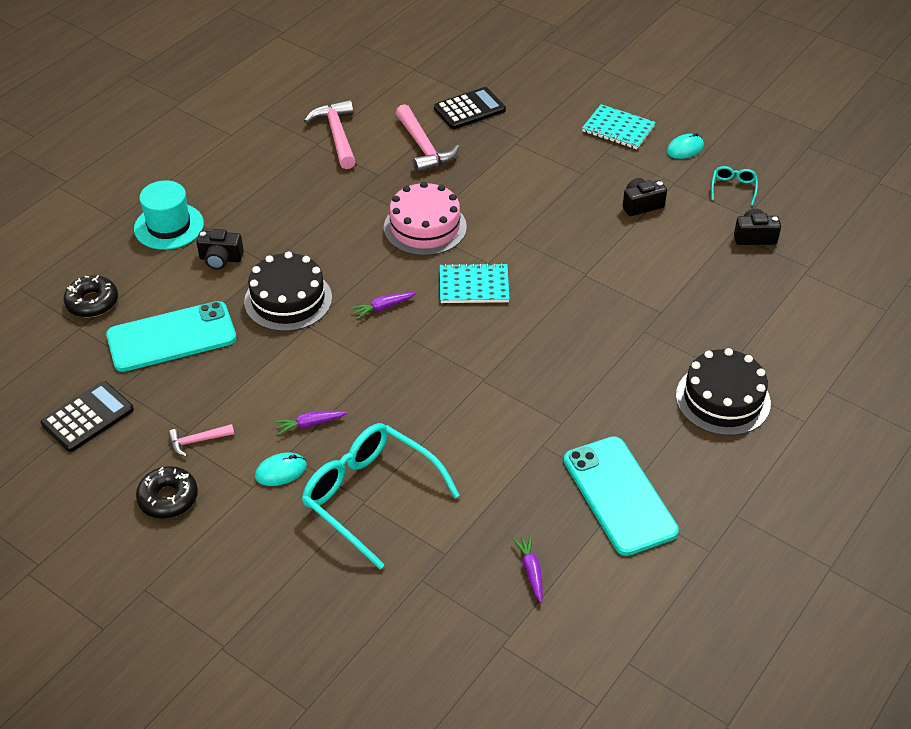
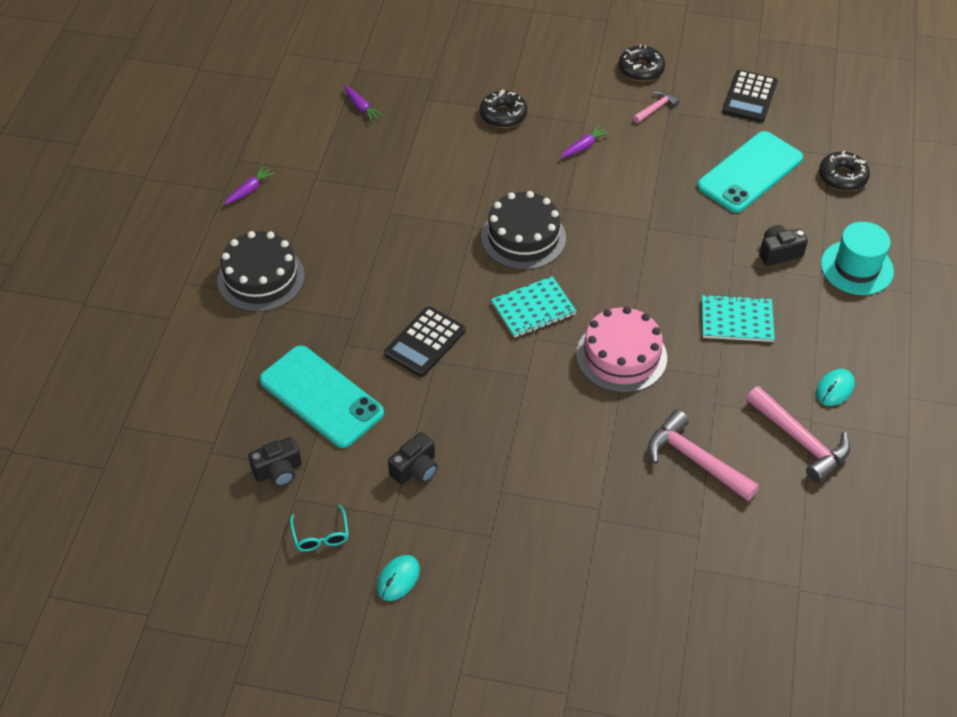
camera: 155 degrees right, 5 degrees up
black cake [244,252,332,331] -> black cake moved to [481,191,566,270]
turquoise mouse [255,452,307,486] -> turquoise mouse moved to [816,369,855,406]
turquoise glasses [302,423,460,569] -> black donut [480,89,527,128]
purple carrot [351,292,416,319] -> purple carrot moved to [224,166,275,205]
black calculator [434,87,506,129] -> black calculator moved to [384,306,465,377]
turquoise phone [564,436,679,556] -> turquoise phone moved to [260,345,384,448]
turquoise notebook [582,104,656,149] -> turquoise notebook moved to [702,294,775,342]

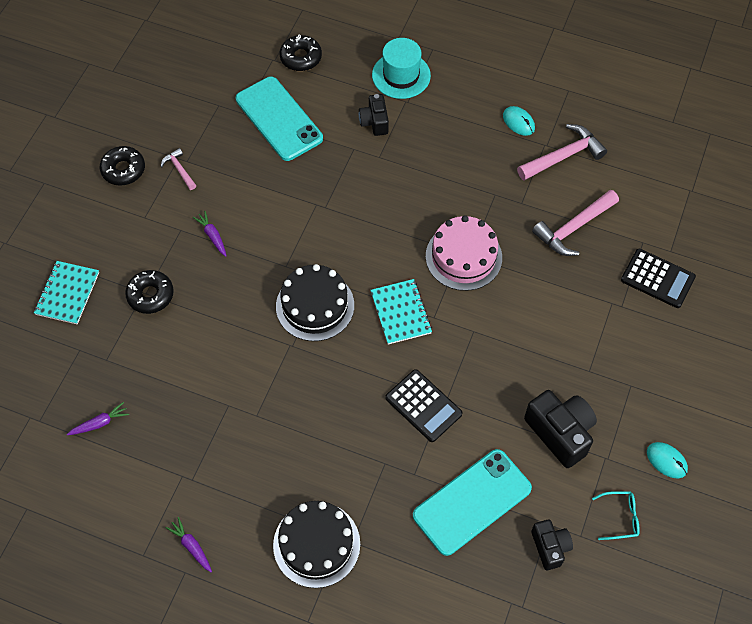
camera: 80 degrees left, 10 degrees up
black camera [388,432,438,485] -> black camera [524,390,597,468], size x1.66
turquoise notebook [702,294,775,342] -> turquoise notebook moved to [34,261,99,324]
black calculator [722,70,778,123] -> black calculator moved to [621,249,696,308]

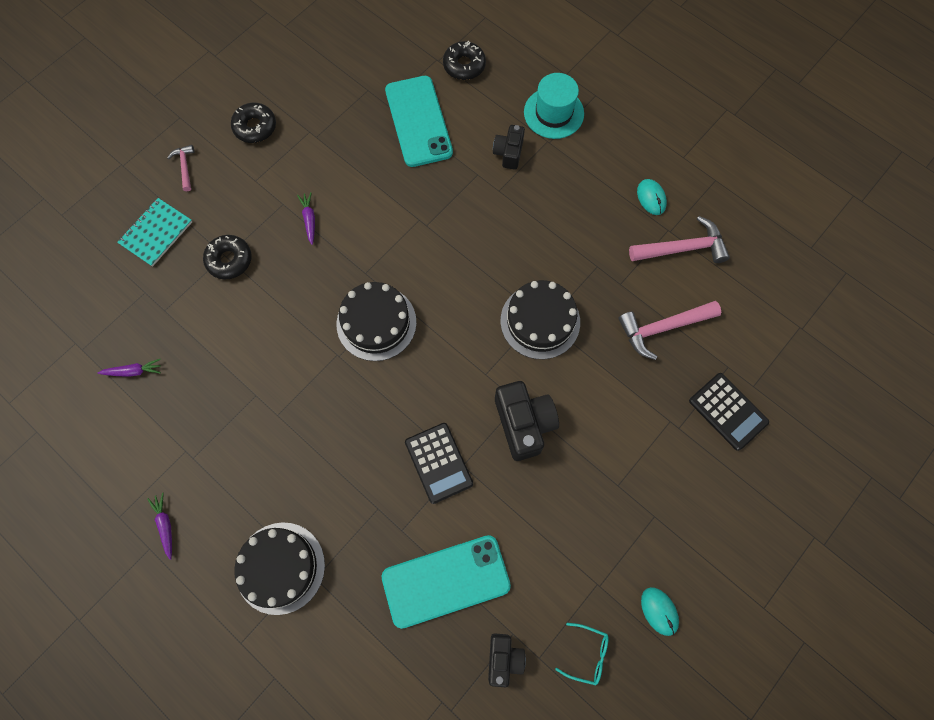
camera: 20 degrees right, 10 degrees up
pink hammer [160,148,196,190] -> pink hammer moved to [168,145,195,191]
turquoise notebook [370,279,432,345] -> none
pink cake [426,216,502,291] -> black cake [501,280,580,359]
black camera [524,390,597,468] -> black camera moved to [495,381,559,461]

